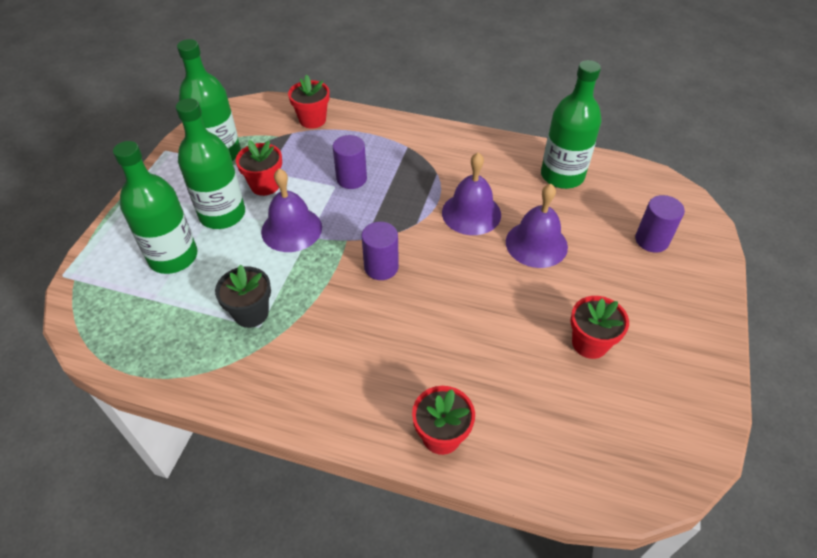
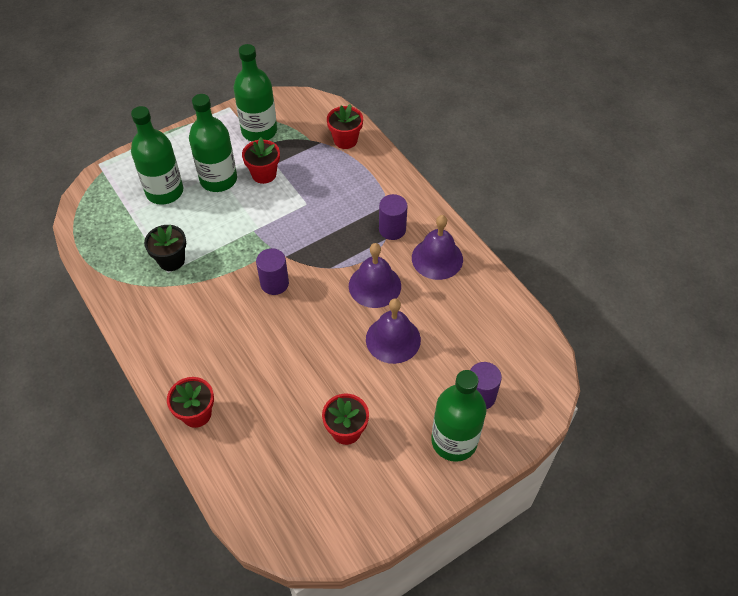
camera: 40 degrees right, 5 degrees up
purple bell [261,169,322,252] -> purple bell moved to [412,215,463,280]
purple cylinder [333,135,367,189] -> purple cylinder moved to [379,194,408,240]
green bottle [541,60,602,189] -> green bottle moved to [431,370,486,462]

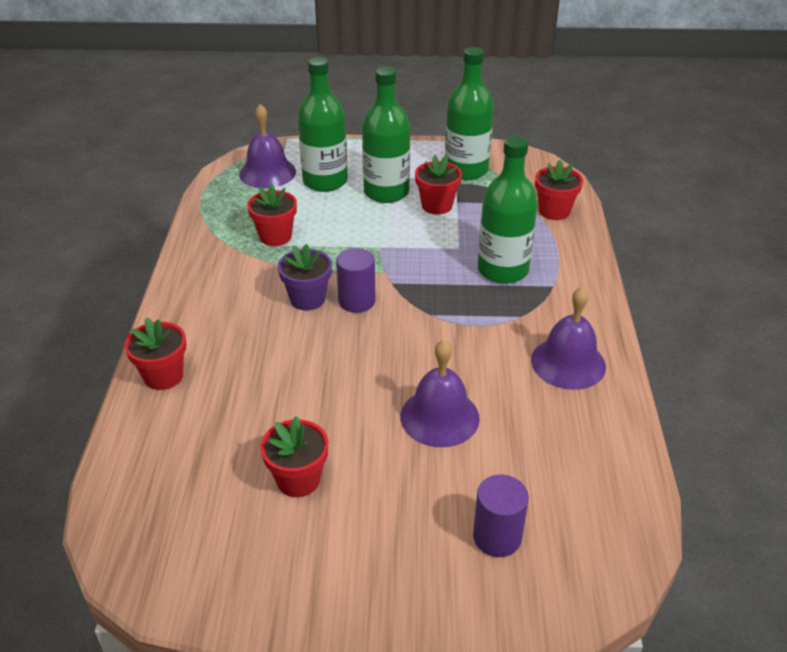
camera: 35 degrees right, 15 degrees down
black flower pot [144,225,186,271] -> red flower pot [247,184,297,246]
purple bell [349,243,401,308] -> purple bell moved to [239,104,296,188]
purple cylinder [379,194,408,240] -> none
green bottle [431,370,486,462] -> green bottle moved to [478,136,538,284]
none -> purple flower pot [278,244,332,311]

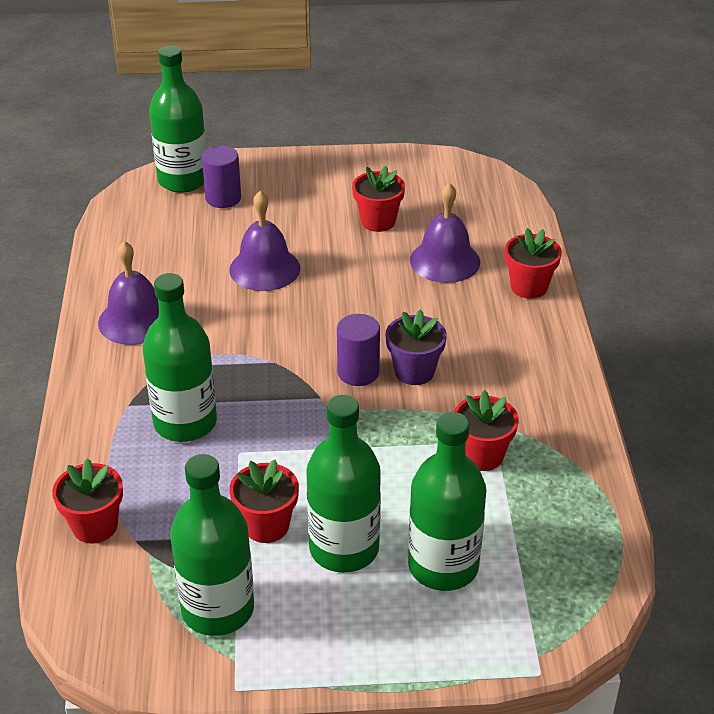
camera: 175 degrees right, 0 degrees up
purple bell [239,104,296,188] -> purple bell moved to [410,183,480,283]
none -> green bottle [149,45,207,193]

